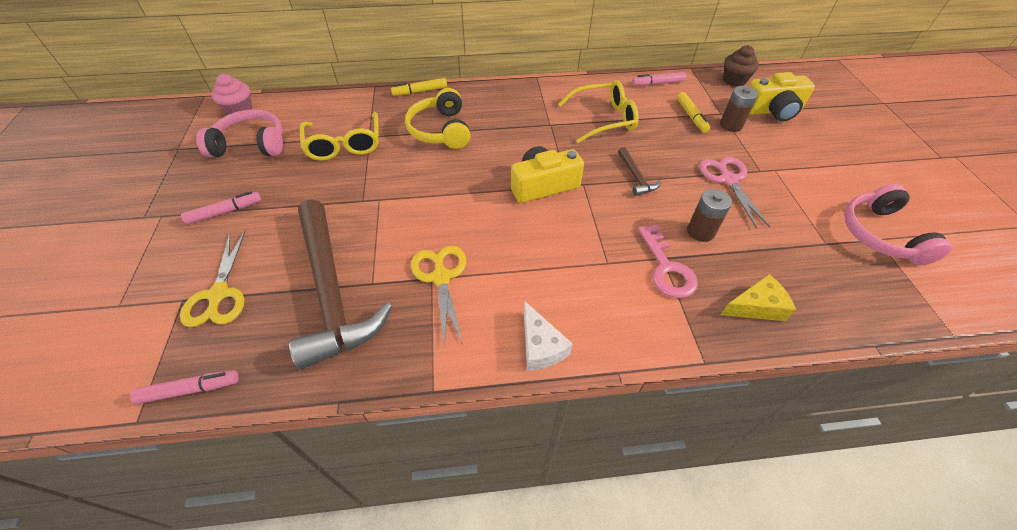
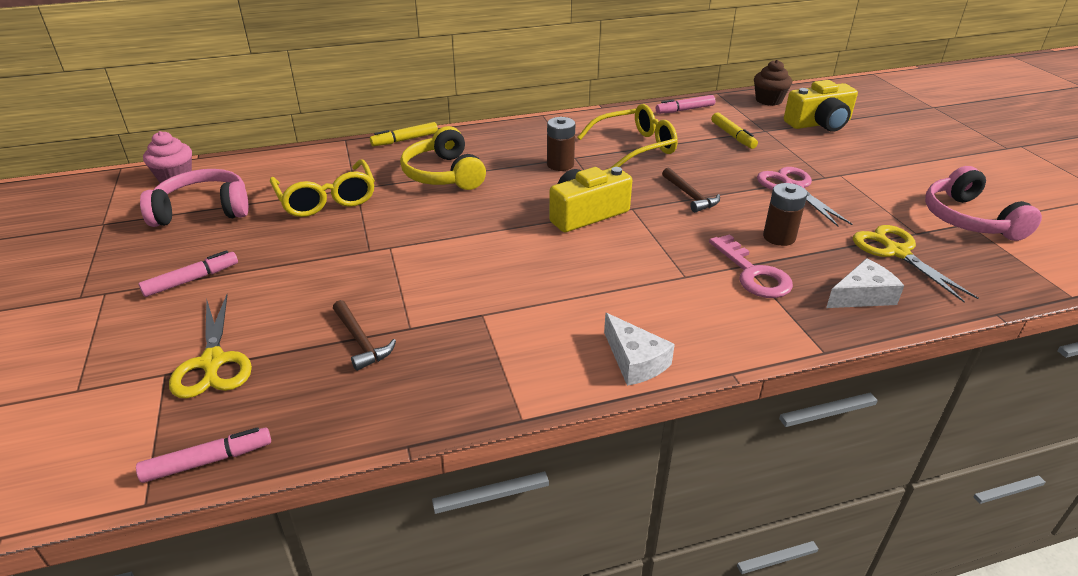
camera: 10 degrees left, 15 degrees down
brown hammer [289,199,392,370] -> brown hammer [333,300,396,371], size x0.41
yellow scissors [411,246,466,347] -> yellow scissors moved to [853,225,978,302]
brown battery [720,86,758,132] -> brown battery moved to [547,117,575,171]
yellow cheese [721,274,796,321] -> white cheese [826,258,904,308]

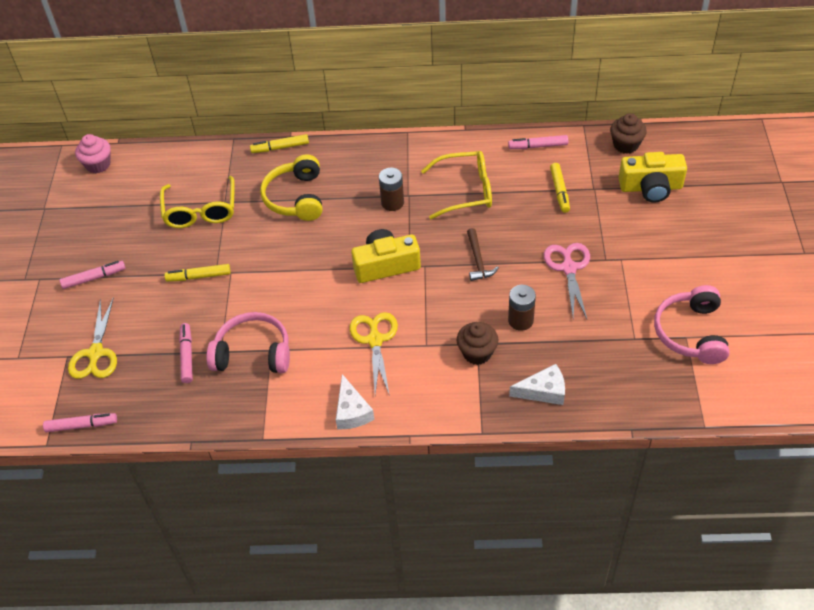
camera: 20 degrees right, 15 degrees up
pink headphones [140,169,249,227] -> pink headphones moved to [206,312,290,373]
brown hammer [333,300,396,371] -> pink marker [179,323,193,383]
pink key [709,234,793,298] -> brown cupcake [457,322,498,365]
yellow scissors [853,225,978,302] -> yellow scissors moved to [350,312,398,396]
none -> yellow marker [165,264,231,282]

